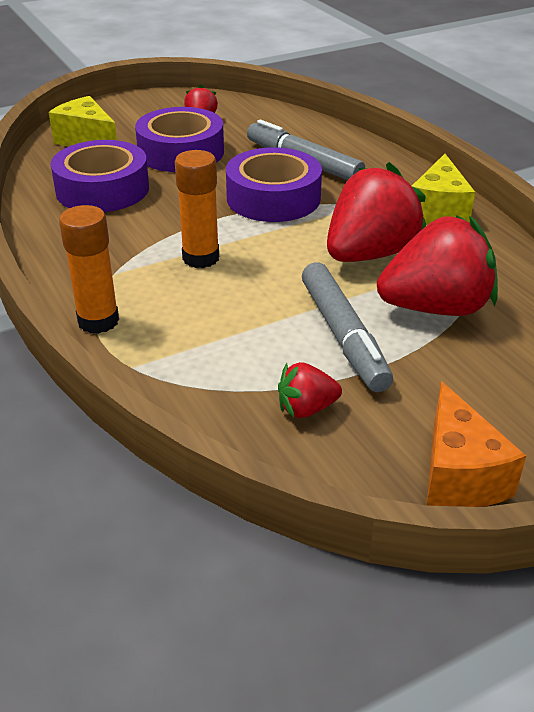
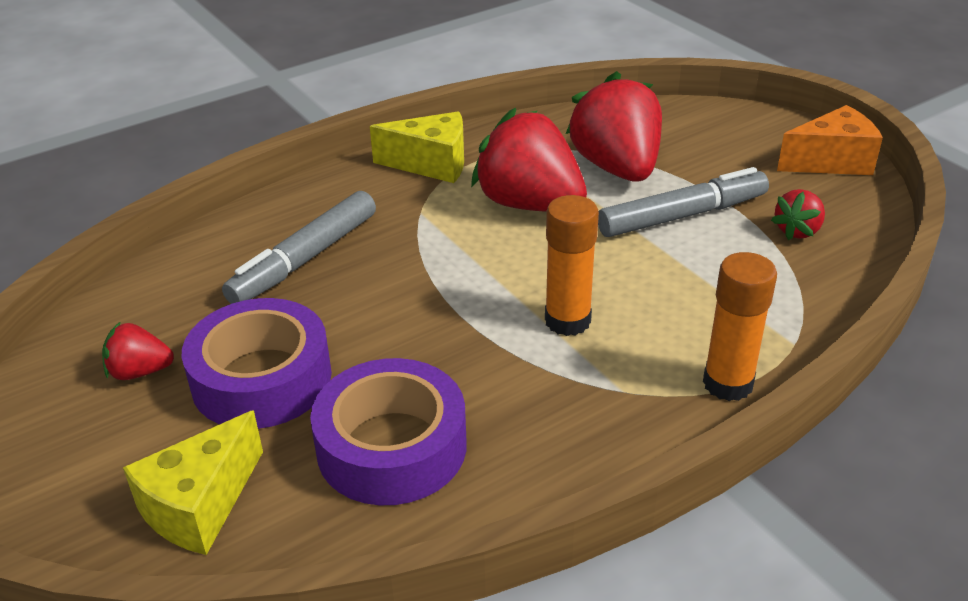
camera: 95 degrees left, 0 degrees up
purple tape [226,147,322,222] -> none
red strawberry [278,362,342,418] -> red strawberry turned 60 degrees clockwise [771,189,825,240]

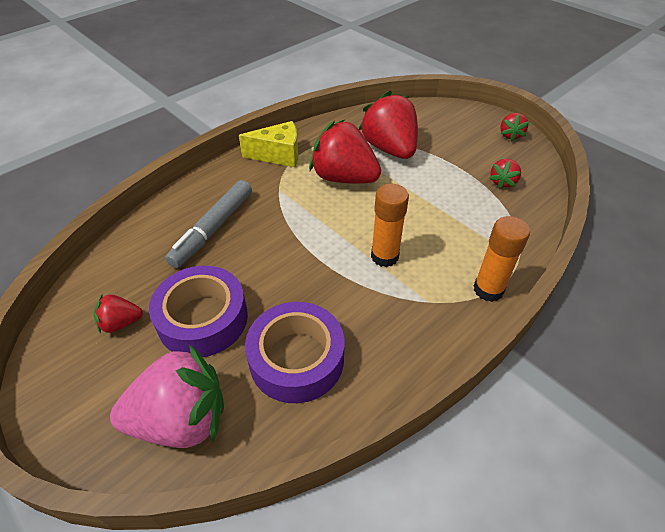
camera: 10 degrees left, 10 degrees up
yellow cheese [123,410,263,555] -> pink strawberry [110,344,224,448]
grey marker [598,167,769,237] -> none
orange cheese [777,105,883,175] -> red strawberry [500,113,529,142]

